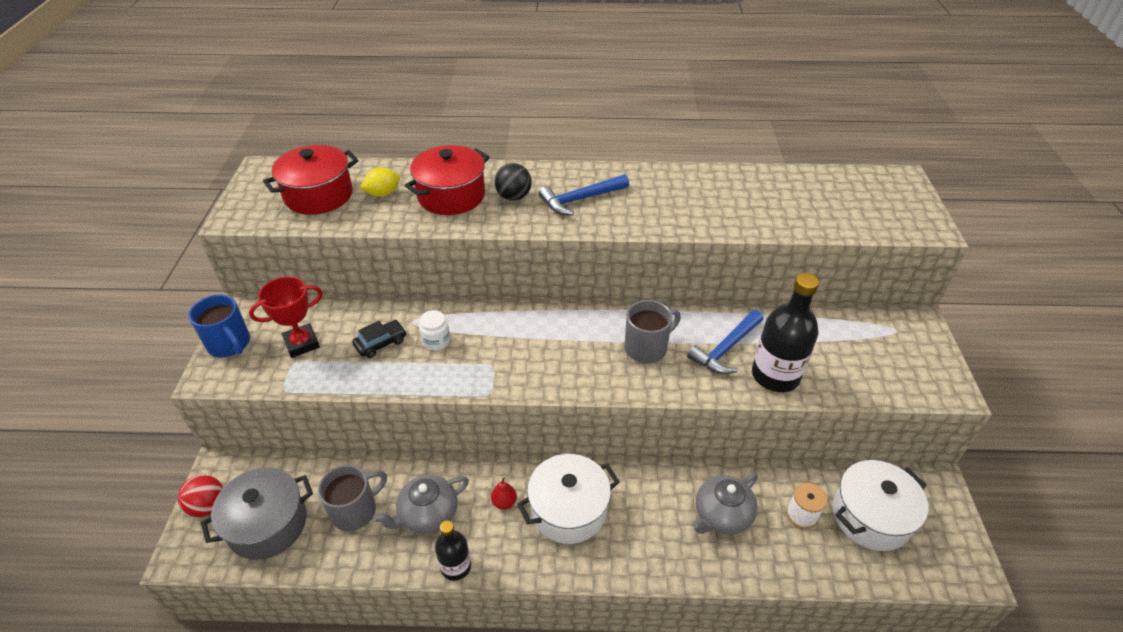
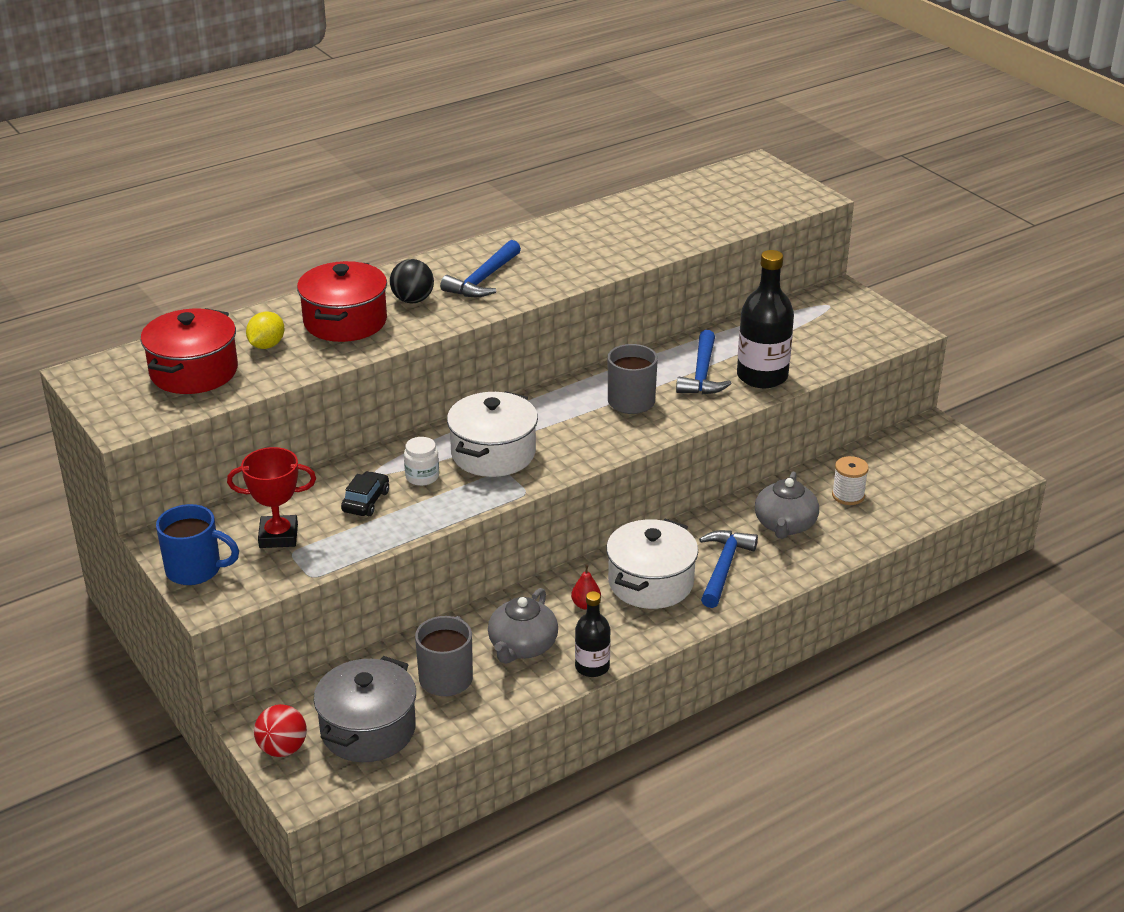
camera: 35 degrees left, 10 degrees down
red trophy [249,277,323,358] -> red trophy turned 60 degrees clockwise [227,447,316,548]
white pot [833,460,928,551] -> white pot moved to [447,391,538,477]
none -> blue hammer [699,530,758,608]

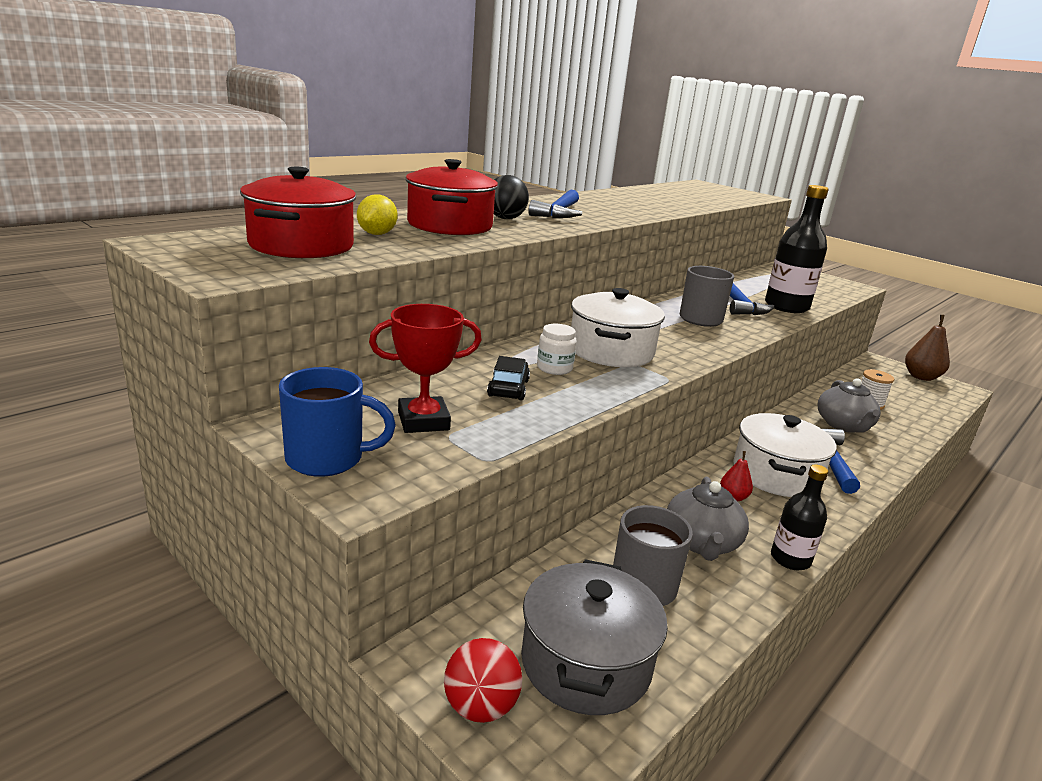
camera: 15 degrees left, 10 degrees down
none -> brown pear [905,315,950,381]

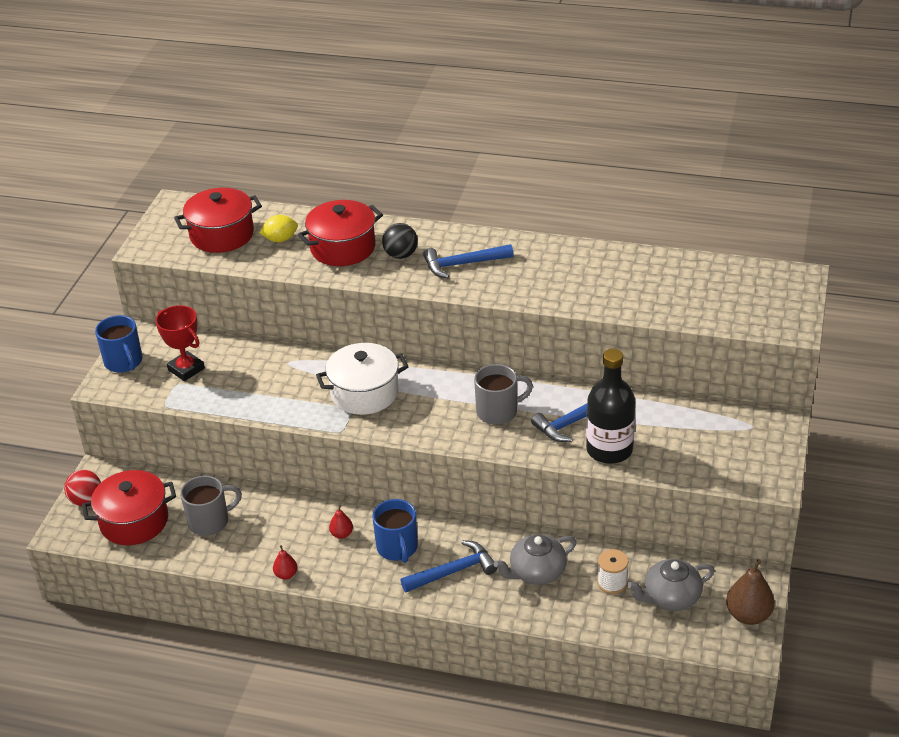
camera: 65 degrees right, 15 degrees up
black car [487,356,530,401] -> none
grey pot [521,559,668,715] -> red pot [82,470,176,545]
white jar [537,324,577,375] -> none
grey teapot [667,477,749,561] -> grey teapot moved to [627,559,715,611]
white pot [733,413,837,497] -> blue mug [372,499,418,563]
black bottle [771,464,828,570] -> red pear [273,545,297,580]

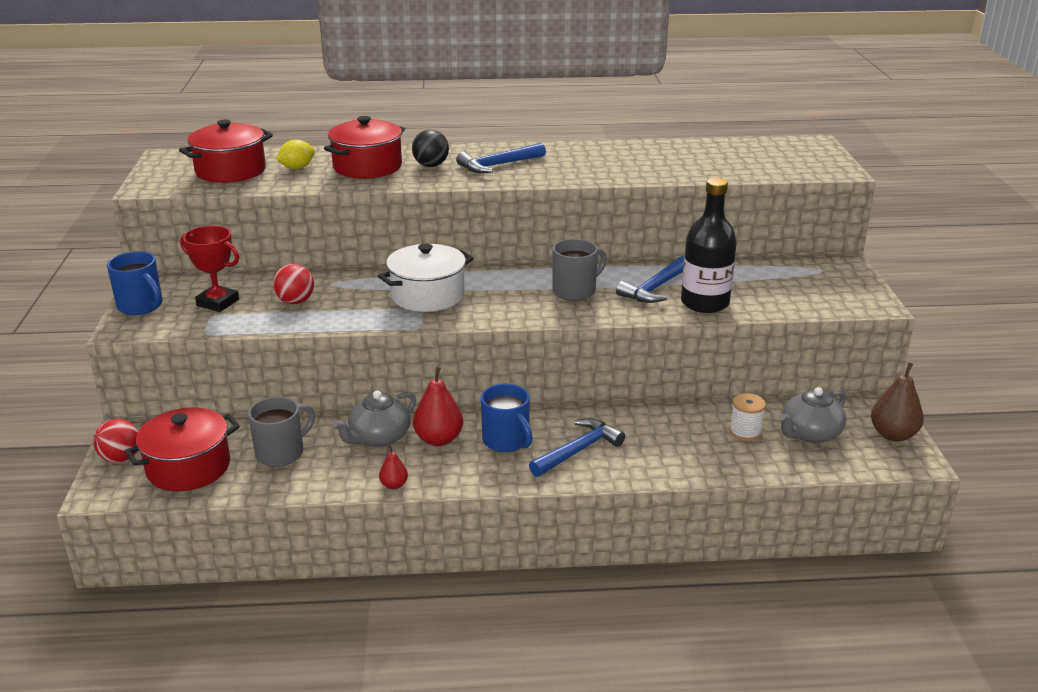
camera: 20 degrees left, 10 degrees down
red pear [329,505,353,539] -> red pear [413,366,463,446], size x1.85
grey teapot [494,534,577,585] -> grey teapot moved to [333,391,416,447]
none -> red ball [273,264,314,304]

